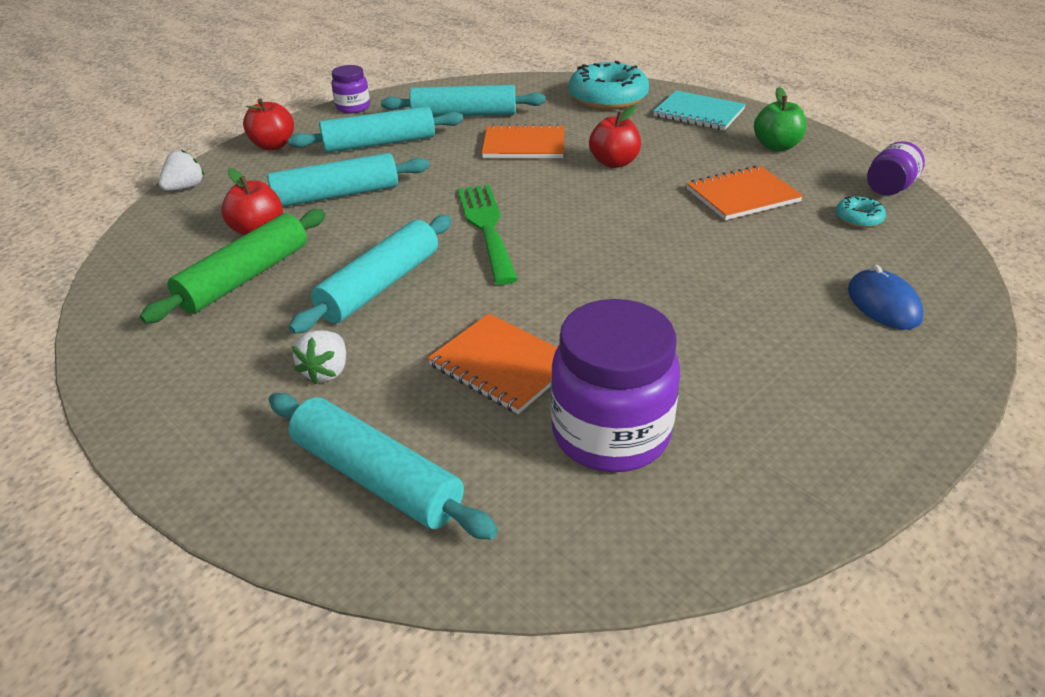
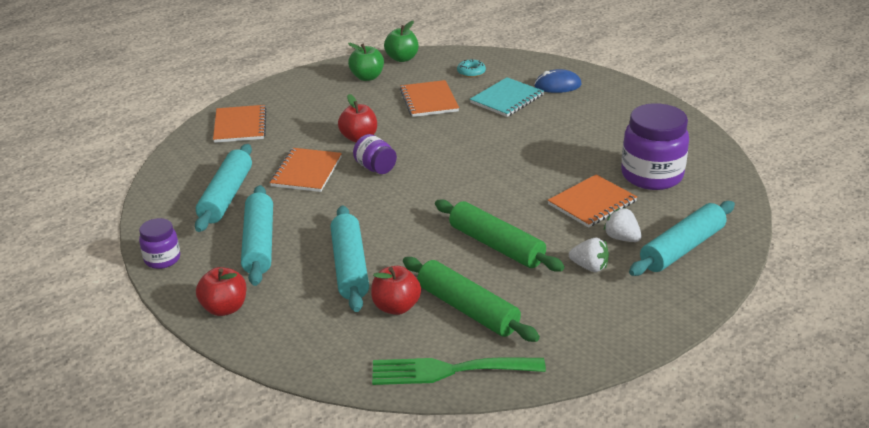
camera: 80 degrees left, 5 degrees down
white strawberry [159,150,205,191] -> white strawberry moved to [604,208,642,242]
turquoise rolling pin [289,215,452,334] -> green rolling pin [435,199,565,272]
green fork [457,185,518,285] -> green fork moved to [372,358,546,385]
turquoise donut [569,61,649,110] -> orange notebook [213,105,267,143]
turquoise notebook [653,90,746,130] -> turquoise notebook moved to [470,77,544,117]
purple jar [867,141,925,195] -> purple jar moved to [353,134,397,174]
none -> green apple [384,21,418,62]

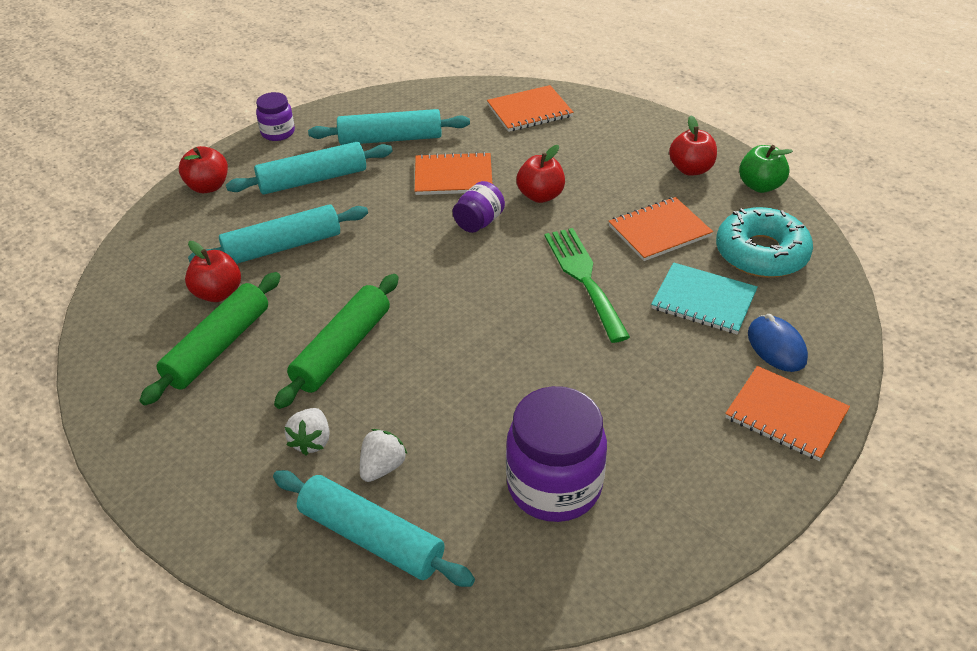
camera: 75 degrees right, 10 degrees up
green apple [348,43,384,81] -> red apple [669,116,717,176]
green fork [372,358,546,385] -> green fork moved to [545,228,630,343]
turquoise donut [457,59,486,78] -> turquoise donut [716,207,813,278], size x2.22
orange notebook [548,175,637,228] -> orange notebook moved to [725,366,850,461]

